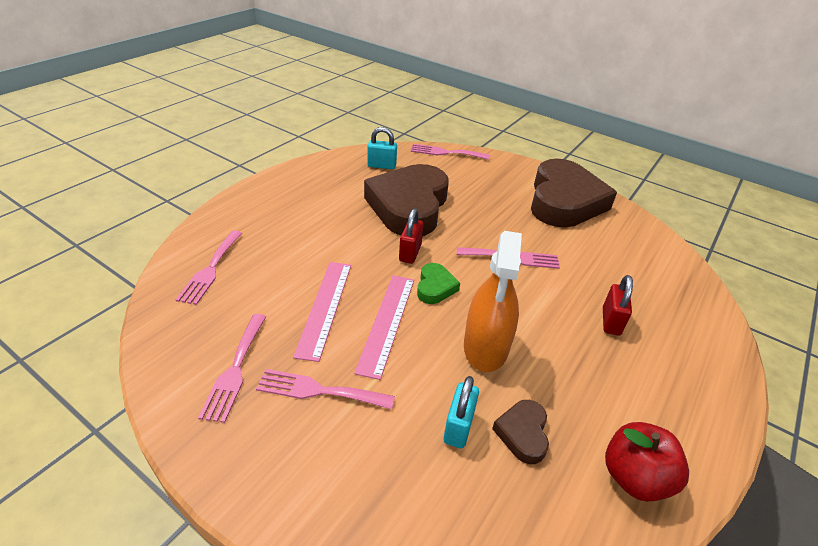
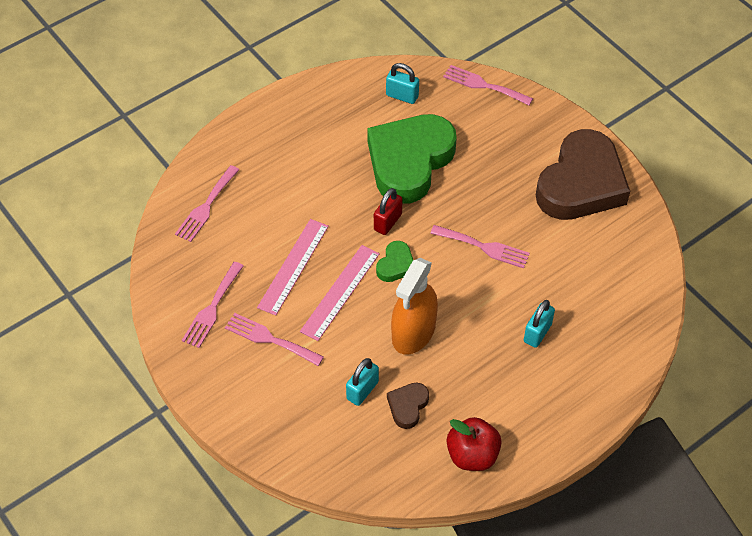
camera: 20 degrees right, 15 degrees up
brown heart [364,164,449,236] -> green heart [367,114,457,204]
red padlock [603,275,633,336] -> turquoise padlock [524,300,555,348]

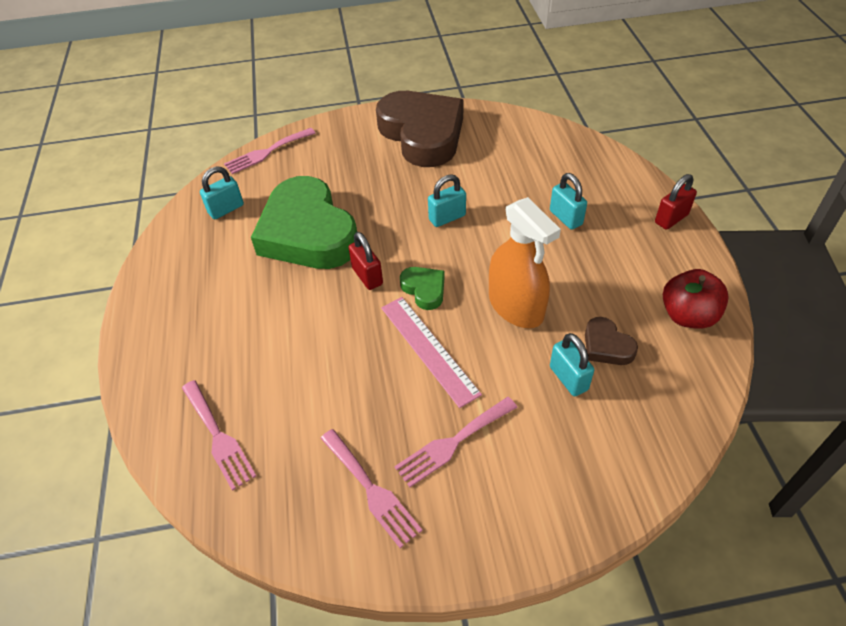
camera: 60 degrees left, 5 degrees down
pink ruler [257,219,329,316] -> none
pink fork [430,225,530,268] -> turquoise padlock [428,174,466,227]
none -> red padlock [655,174,697,230]

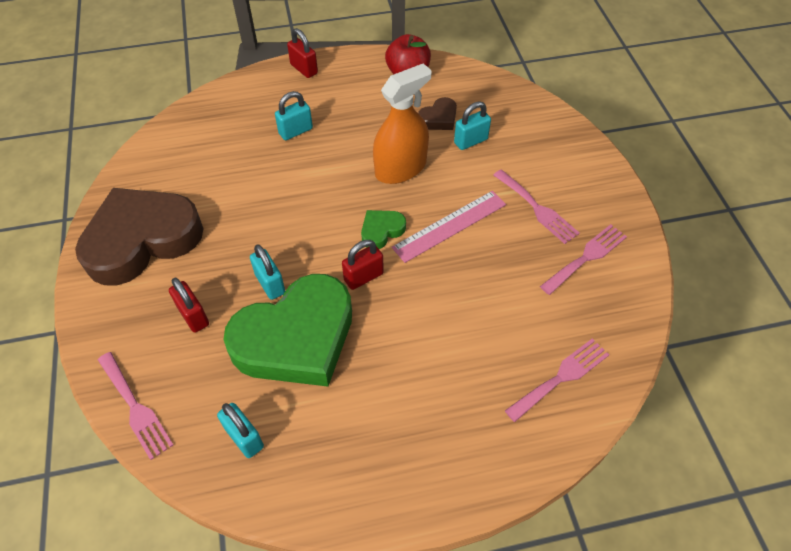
camera: 95 degrees left, 5 degrees up
turquoise padlock [428,174,466,227] -> turquoise padlock moved to [250,244,285,300]
none -> red padlock [169,278,209,333]

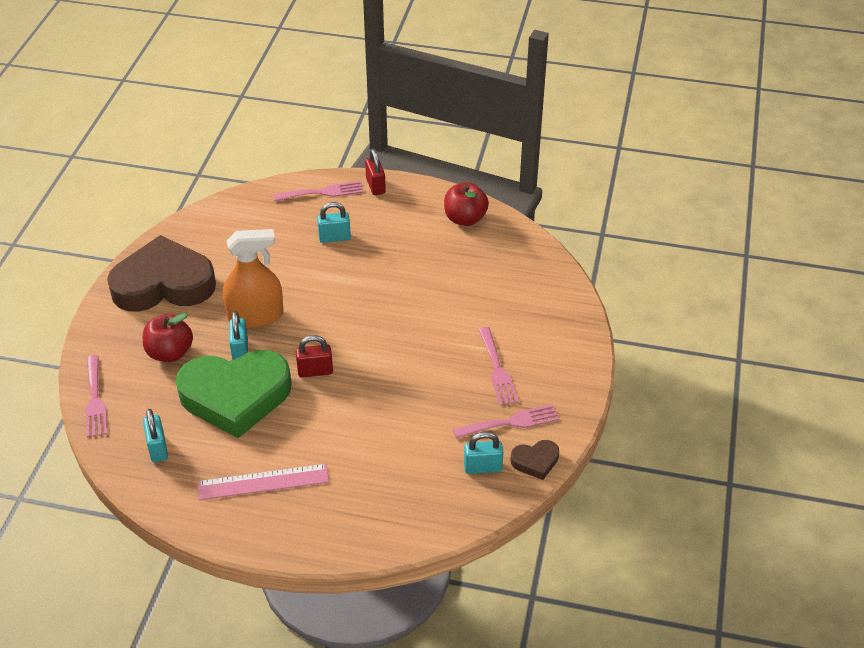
camera: 25 degrees right, 10 degrees down
red padlock [169,278,209,333] -> red apple [143,313,193,362]
green heart [361,210,406,249] -> none
orange spray bottle [373,63,432,184] -> orange spray bottle moved to [223,229,283,328]
pink ruler [392,191,506,263] -> pink ruler moved to [198,464,329,500]
brown heart [418,97,457,130] -> brown heart moved to [510,440,559,480]
turquoise padlock [454,102,491,150] -> turquoise padlock moved to [464,432,503,474]
pink fork [505,338,609,422] -> pink fork moved to [273,181,364,201]

